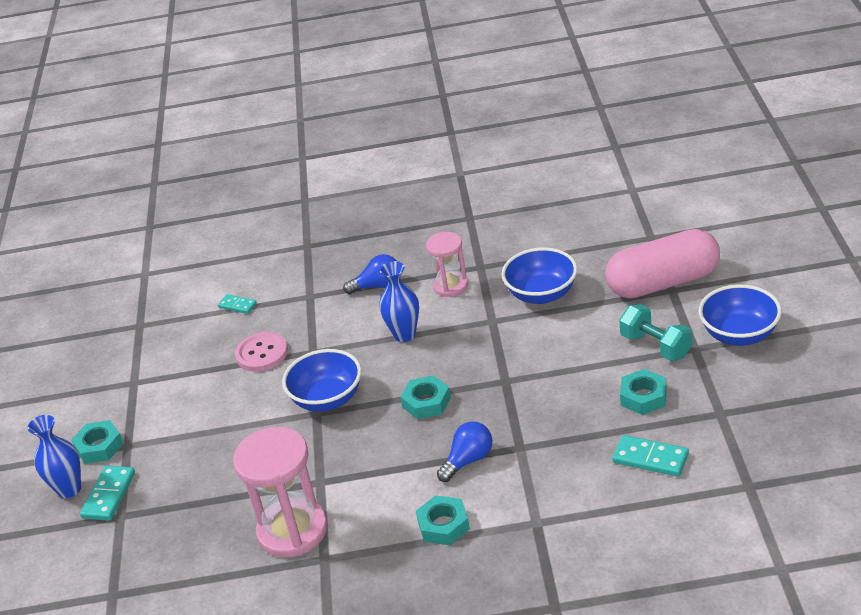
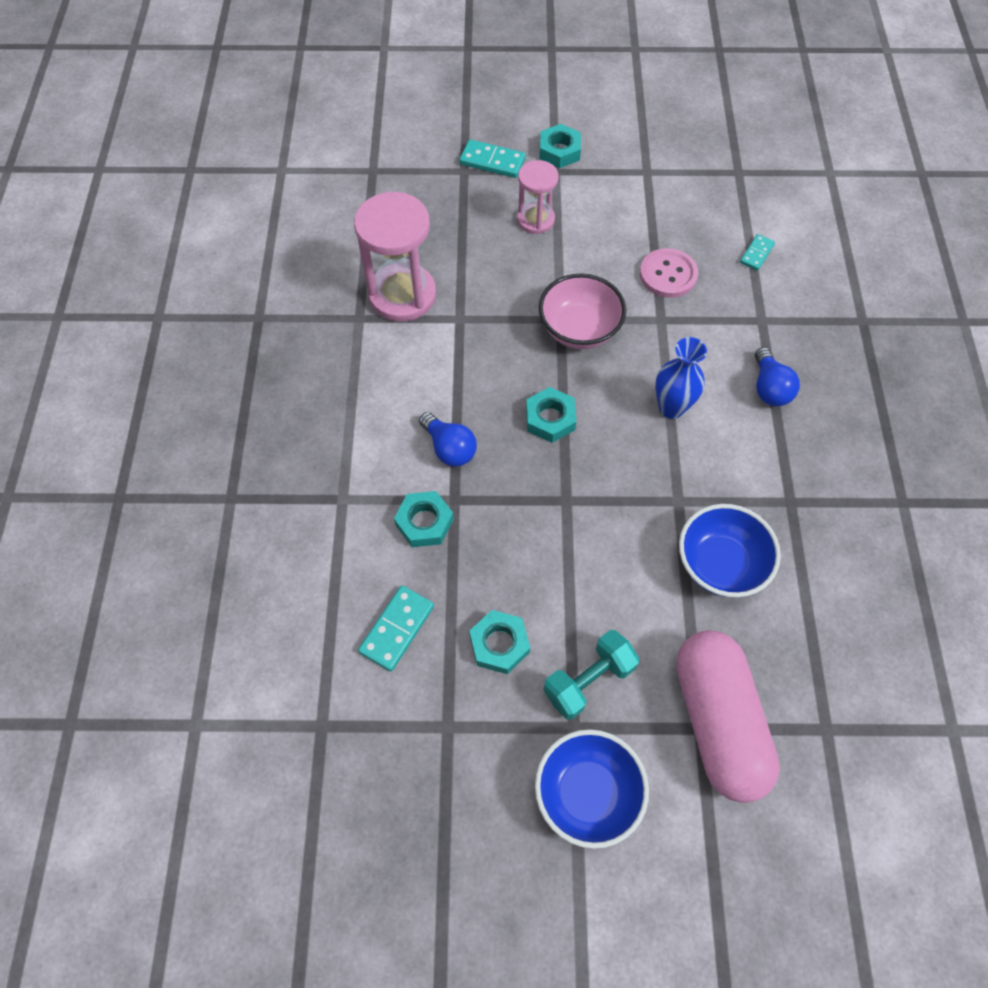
camera: 90 degrees right, 25 degrees up
blue vase [27,415,81,498] -> none
blue bowl [282,349,362,412] -> pink bowl [539,273,626,349]
turquoise nut [416,495,470,545] -> turquoise nut moved to [394,491,454,547]
pink hourglass [426,232,468,297] -> pink hourglass moved to [517,160,559,234]

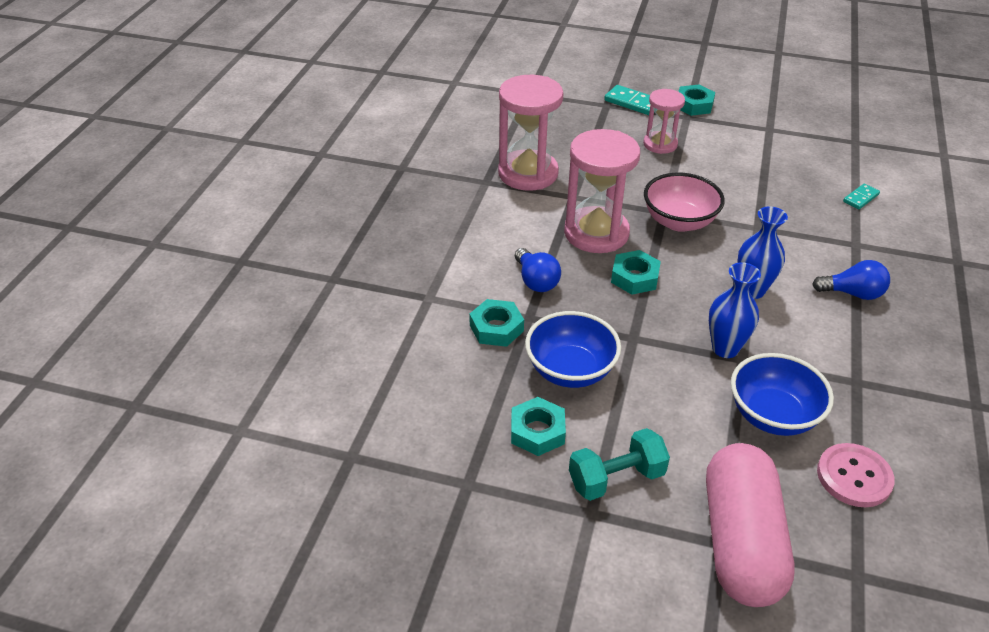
camera: 15 degrees right, 20 degrees down
turquoise domino [358,585,434,671] -> none
blue bowl [535,729,649,849] -> blue bowl moved to [525,311,621,388]
pink button [640,248,698,298] -> pink button moved to [817,443,895,507]
blue light bulb [755,347,800,406] -> blue light bulb turned 90 degrees counterclockwise [812,260,890,300]
none -> pink hourglass [564,129,640,253]
none -> blue vase [709,262,761,358]

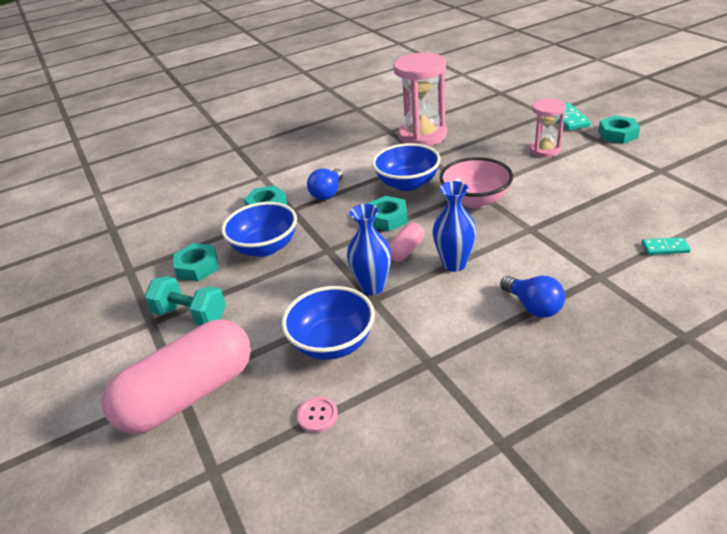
camera: 50 degrees right, 5 degrees down
pink hourglass [564,129,640,253] -> blue bowl [372,143,441,191]
pink button [817,443,895,507] -> pink button [297,397,338,433], size x0.57
none -> pink capsule [389,223,424,262]

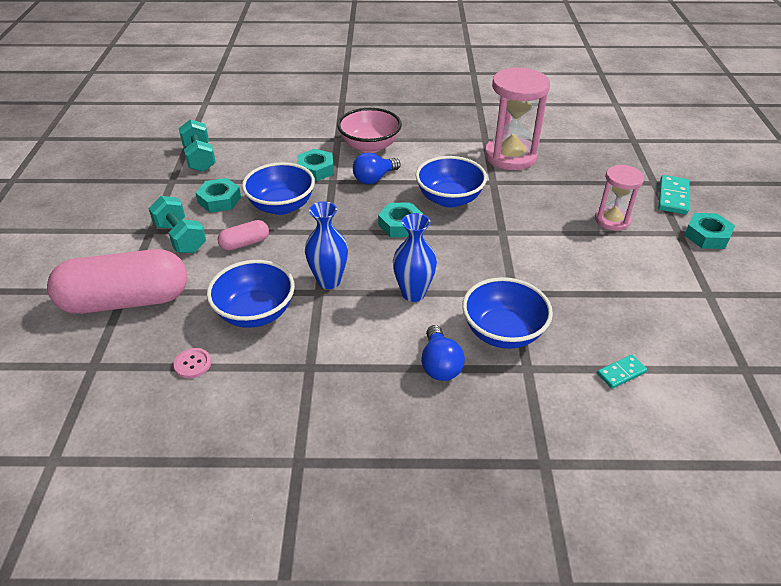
camera: 25 degrees right, 5 degrees up
pink capsule [389,223,424,262] -> pink capsule moved to [218,220,269,251]
pink bowl [439,157,513,208] -> pink bowl moved to [337,108,402,153]
turquoise domino [642,237,691,255] -> turquoise domino turned 60 degrees counterclockwise [597,355,647,389]
none -> turquoise dumbbell [179,119,216,172]
none -> blue bowl [462,277,553,349]

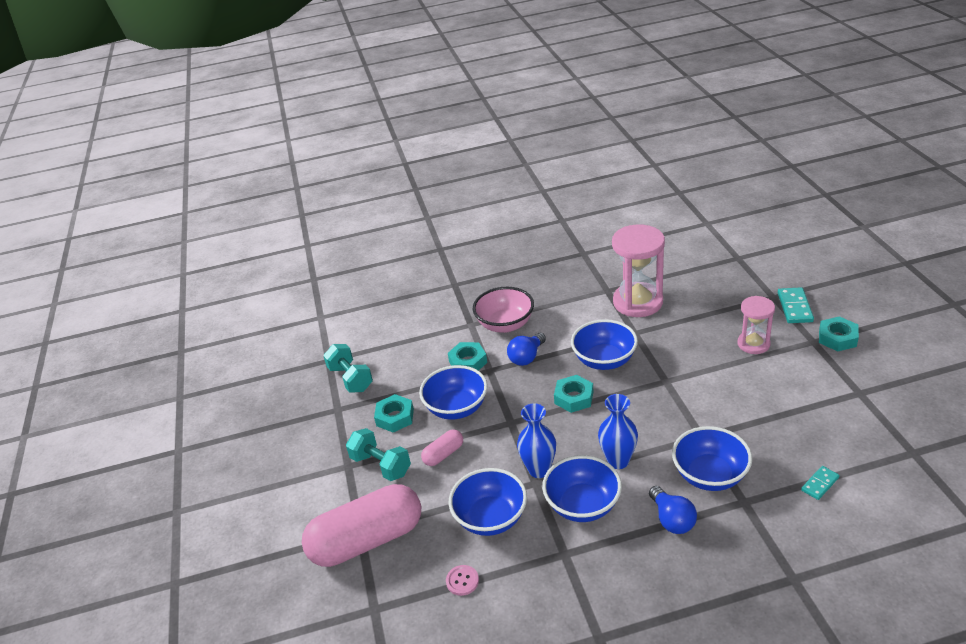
camera: 10 degrees left, 5 degrees down
none -> blue bowl [542,455,622,522]

